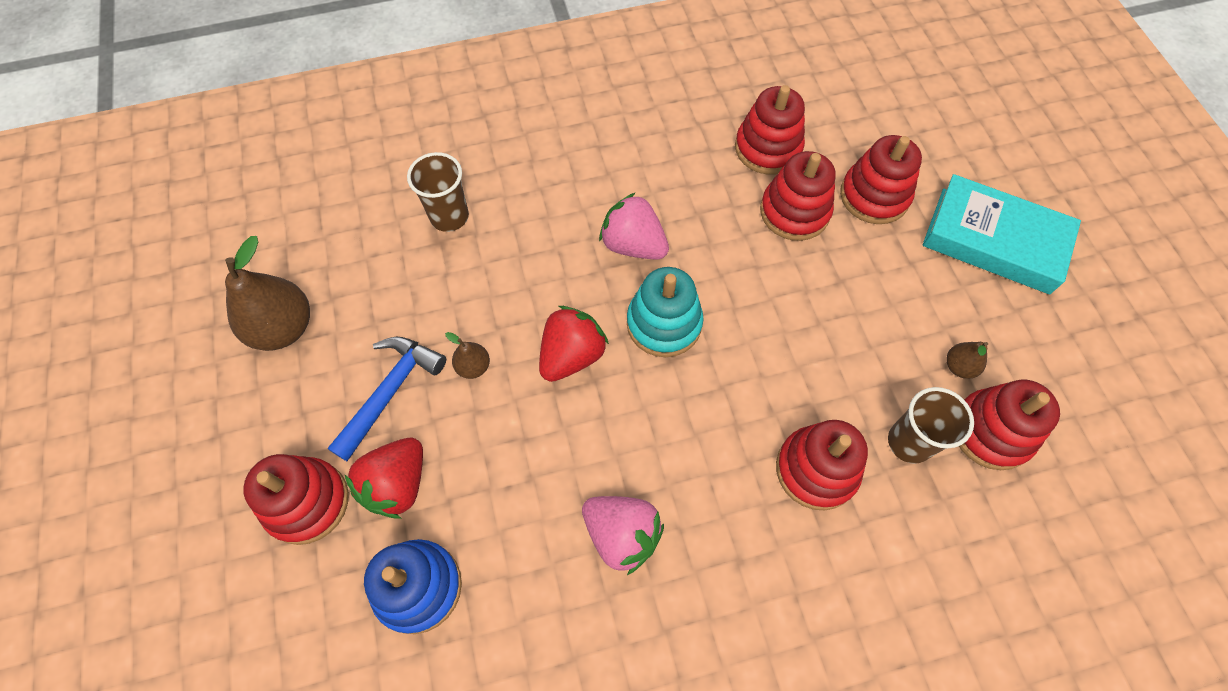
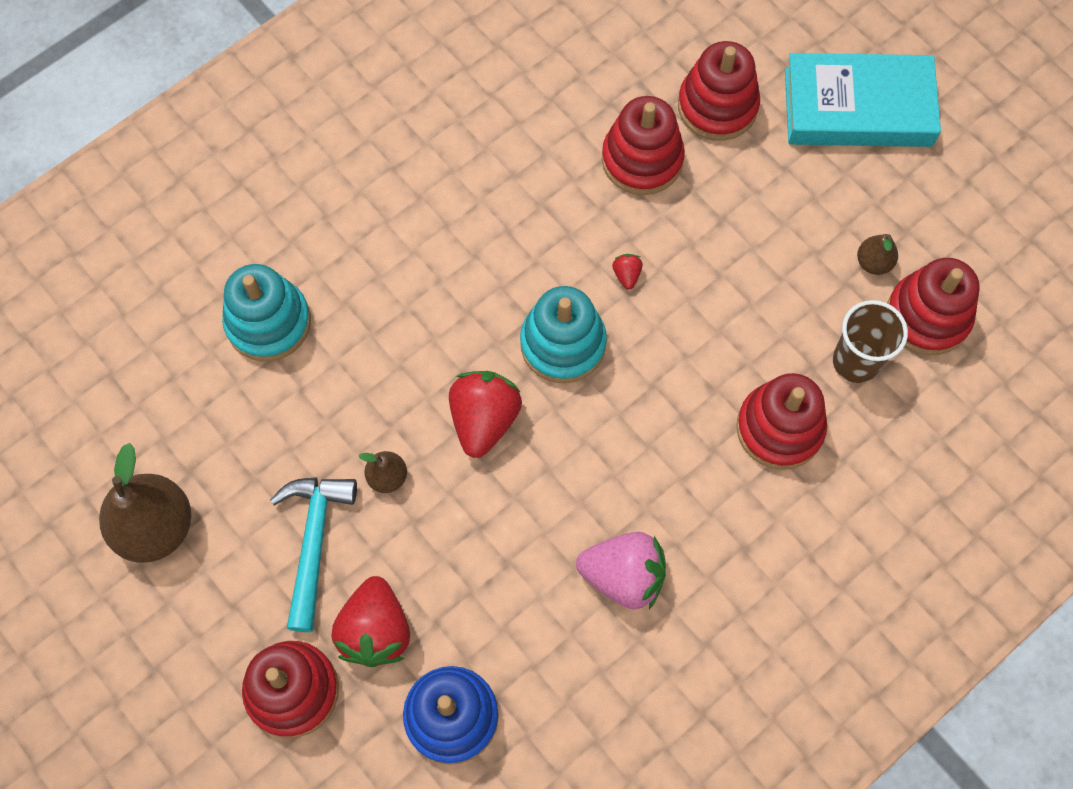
camera: 25 degrees left, 5 degrees up
blue hammer [327,337,446,461] -> turquoise hammer [270,477,357,632]
brown cup [407,152,469,232] -> turquoise stacking toy [222,264,311,361]
pink strawberry [599,193,669,260] -> none
red stacking toy [735,85,805,175] -> none
none -> red strawberry [612,254,643,289]

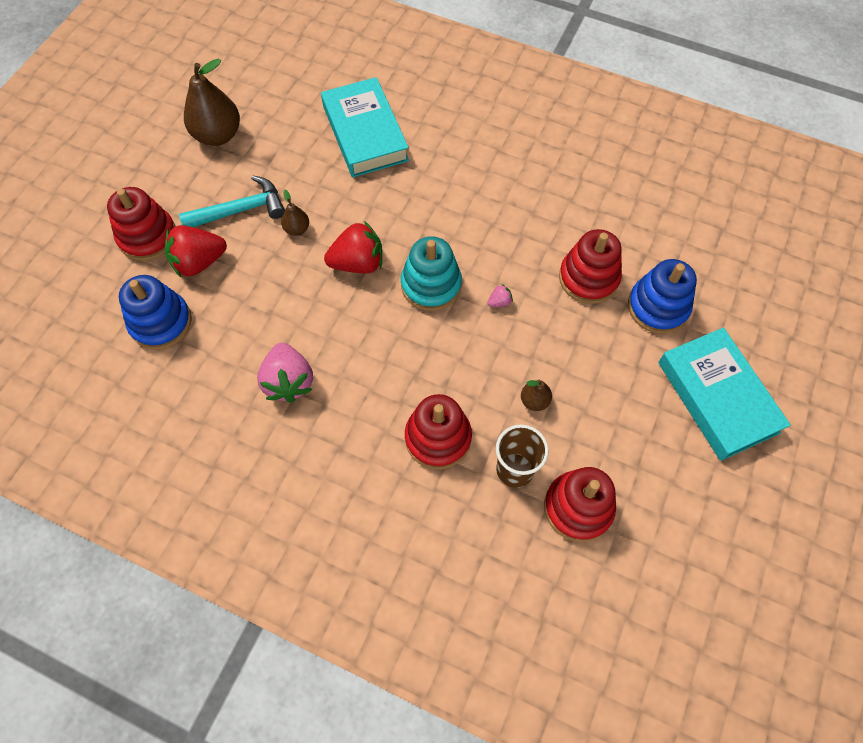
camera: 65 degrees right, 5 degrees down
turquoise stacking toy [222,264,311,361] -> turquoise book [321,77,409,177]
red strawberry [612,254,643,289] -> pink strawberry [488,284,513,307]
red stacking toy [678,41,760,141] -> blue stacking toy [628,259,697,334]
brown pear [857,234,898,275] -> brown pear moved to [521,380,552,411]

